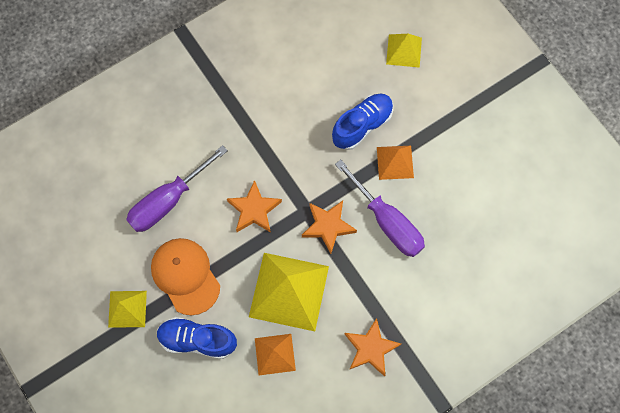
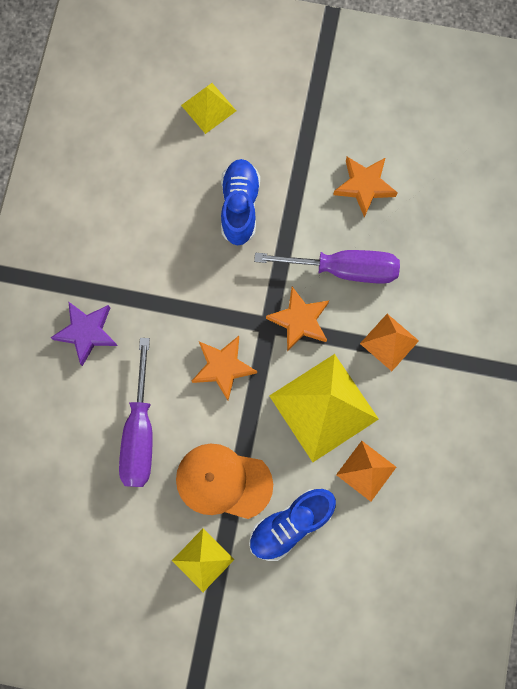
camera: 45 degrees left, 5 degrees up
orange star [345,318,401,377] -> orange star moved to [333,157,398,217]
orange pyramid [377,146,414,180] -> orange pyramid moved to [360,314,419,371]
none -> purple star [51,301,118,366]

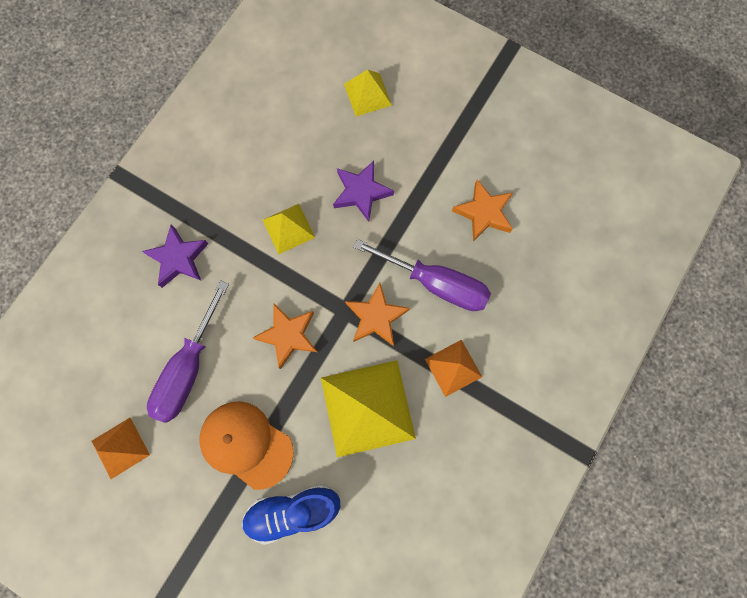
camera: 20 degrees right, 0 degrees up
yellow pyramid [172,528,234,592] -> yellow pyramid moved to [263,204,315,254]
blue shoe [221,159,260,245] -> purple star [333,161,394,222]
orange pyramid [336,441,396,502] -> orange pyramid moved to [91,418,150,479]

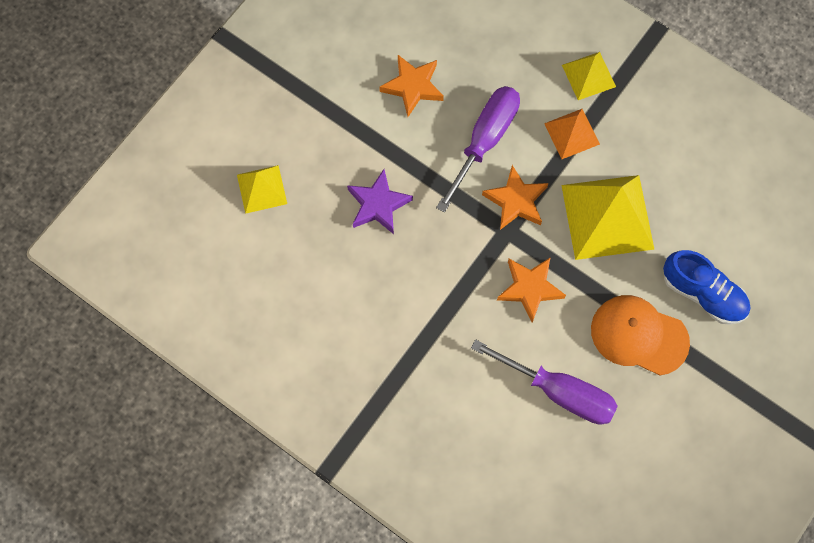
camera: 85 degrees left, 5 degrees down
orange pyramid [91,418,150,479] -> none
purple star [142,225,209,288] -> none
orange cap [200,401,294,490] -> orange cap turned 75 degrees clockwise [591,295,690,375]
blue shoe [242,484,340,545] -> blue shoe turned 45 degrees counterclockwise [663,250,750,325]
yellow pyramid [263,204,315,254] -> yellow pyramid moved to [562,52,616,100]

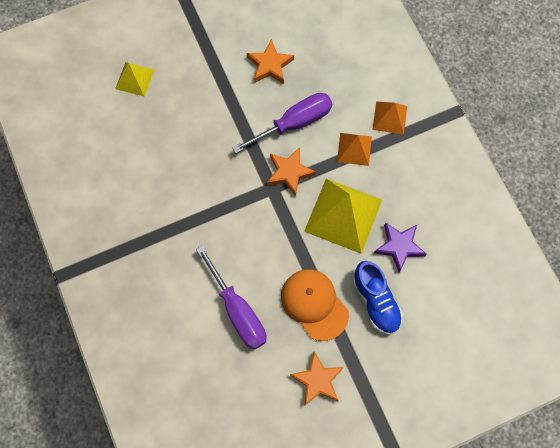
camera: 30 degrees right, 0 degrees up
purple star [347,169,413,234] -> purple star moved to [374,222,427,273]
orange star [497,257,566,322] -> orange star moved to [290,351,344,405]
yellow pyramid [562,52,616,100] -> orange pyramid [372,102,407,134]

